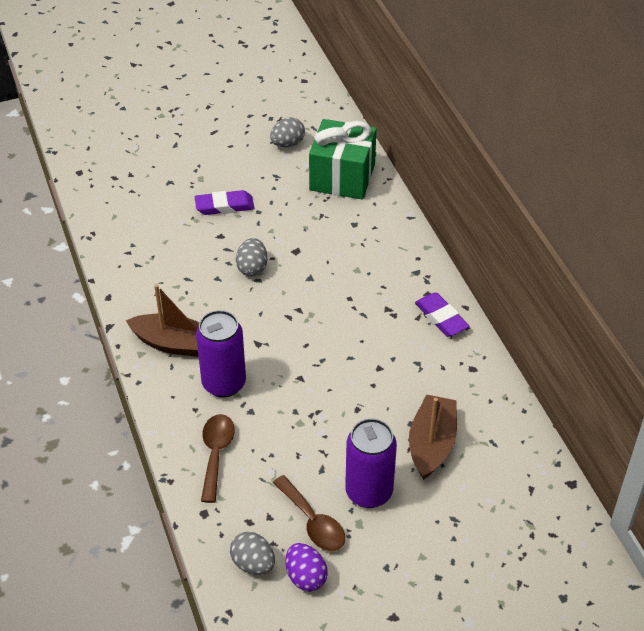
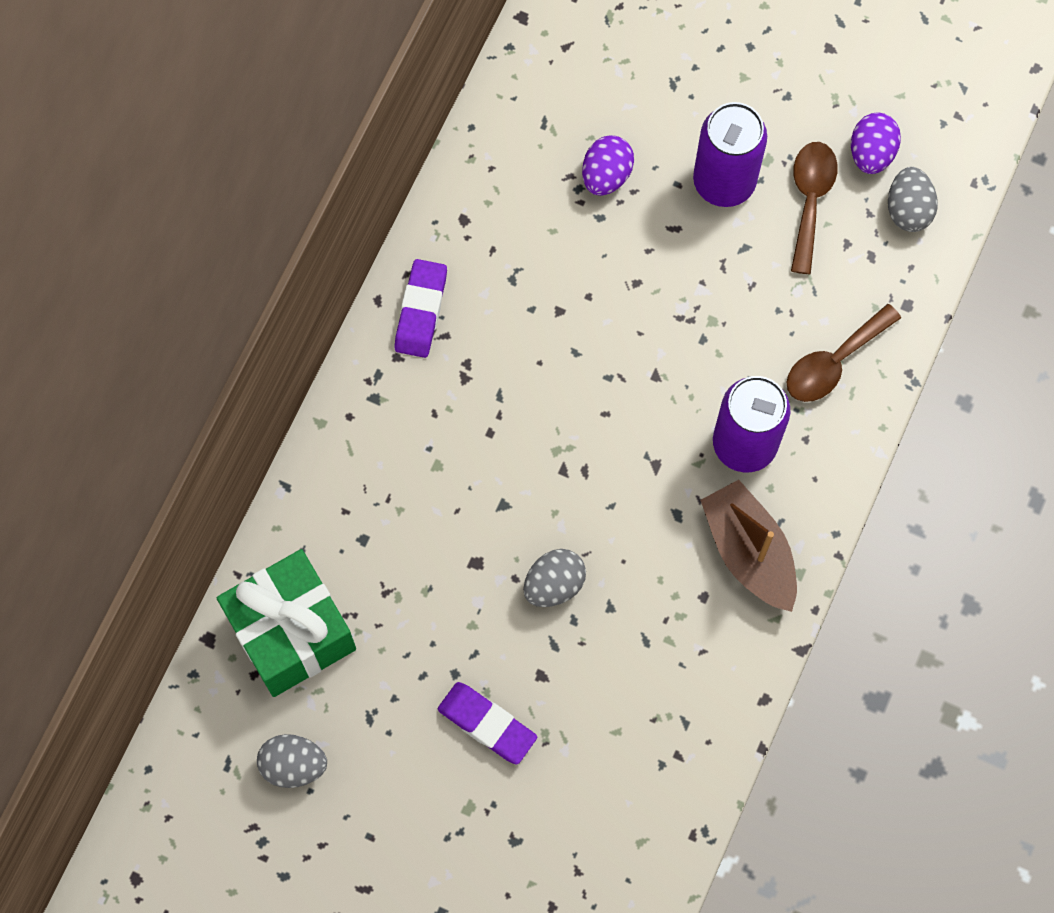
camera: 135 degrees left, 25 degrees up
brown boat [409,395,457,480] -> purple egg [582,135,634,196]

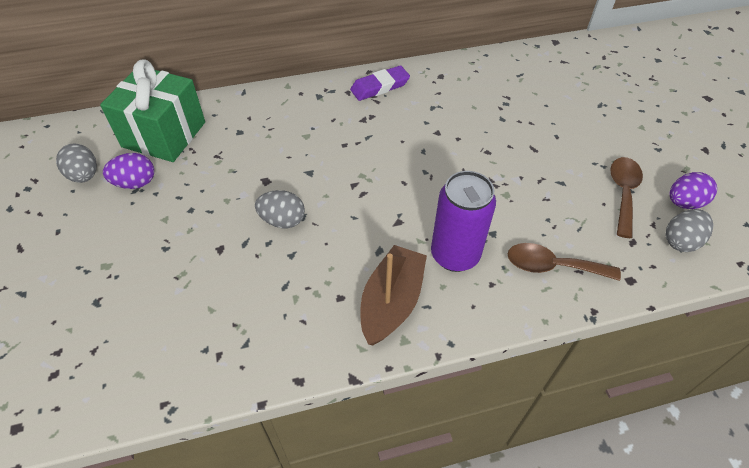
camera: 50 degrees right, 20 degrees down
purple eraser [438,682,537,764] -> none
purple egg [582,135,634,196] -> purple egg moved to [103,153,154,189]
purple can [693,102,767,207] -> none
brown spoon [791,142,838,274] -> brown spoon turned 45 degrees counterclockwise [610,157,643,238]

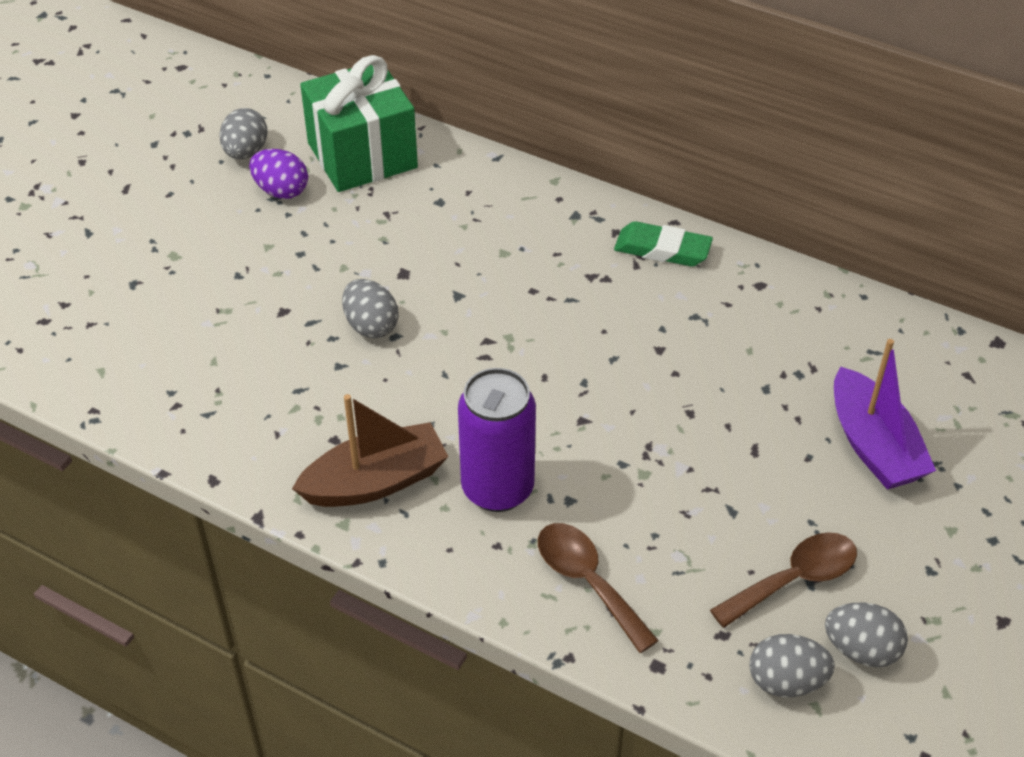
camera: 45 degrees right, 5 degrees down
purple eraser [350,65,410,101] -> green eraser [614,221,713,267]
purple egg [669,172,717,209] -> grey egg [825,603,908,667]
none -> purple boat [834,339,936,490]

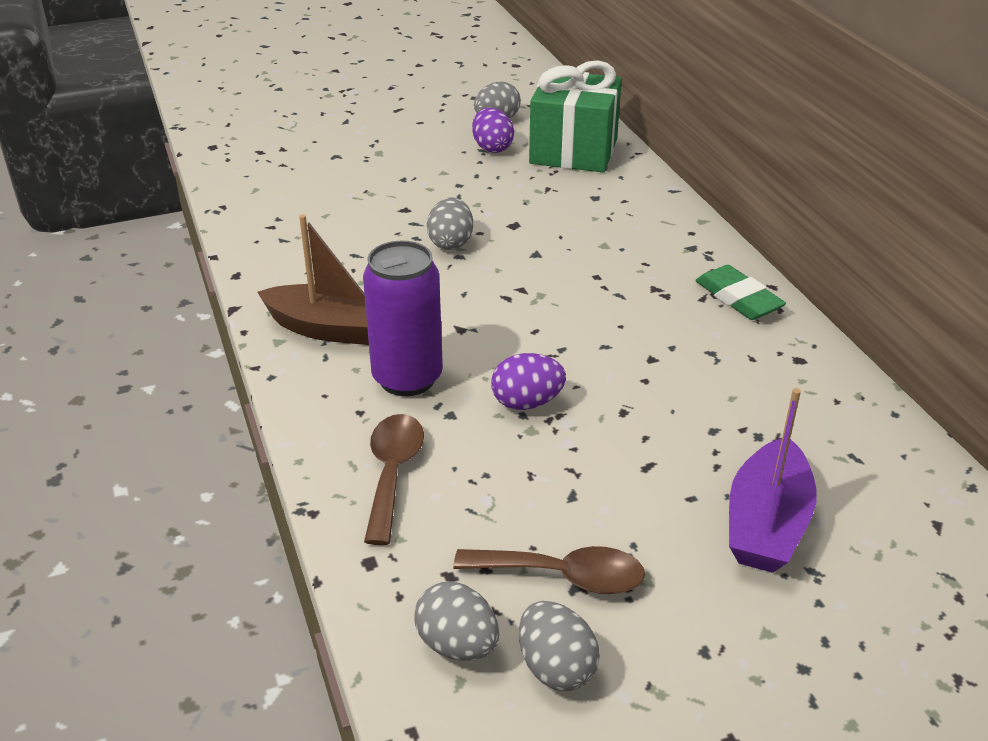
camera: 40 degrees right, 10 degrees down
none -> purple egg [491,353,566,410]

